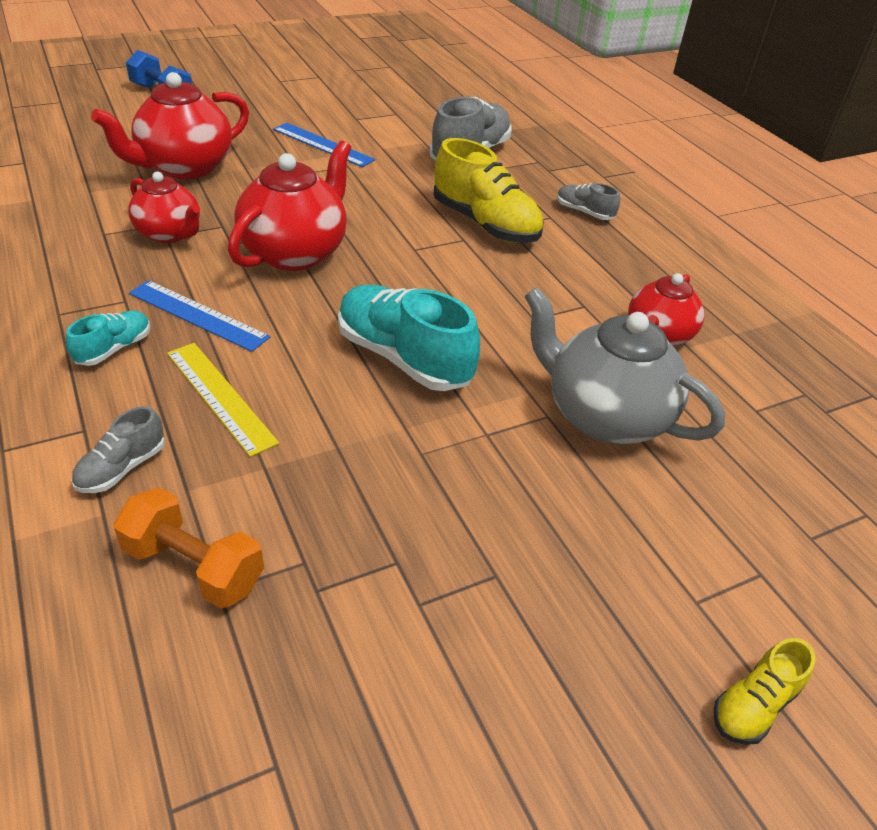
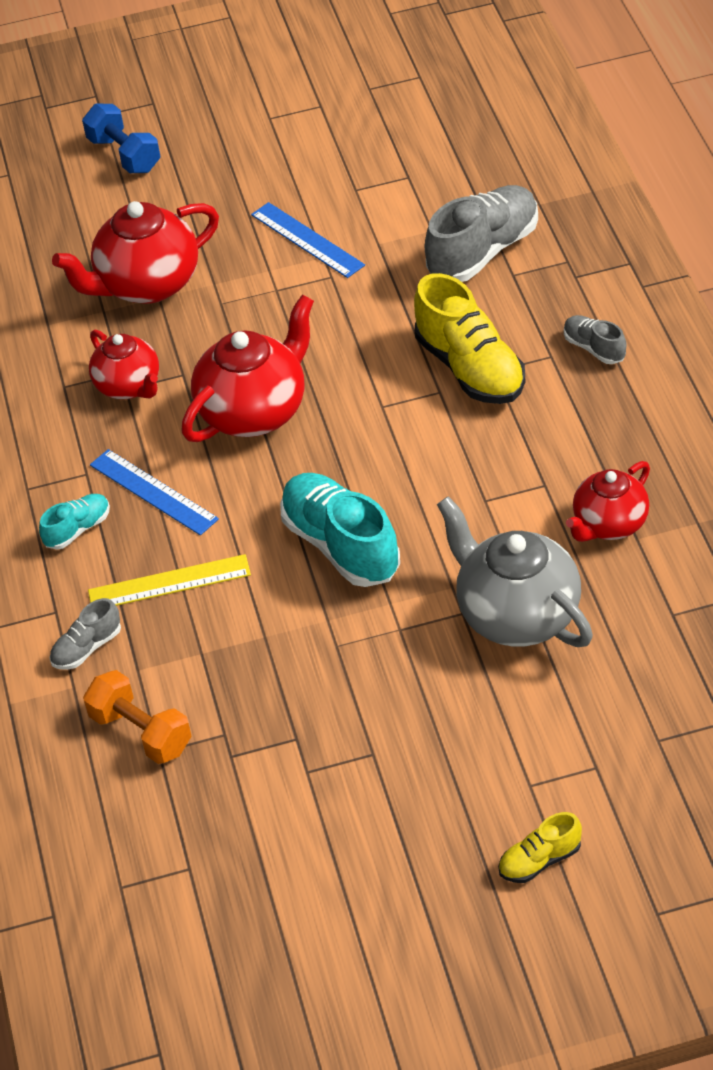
camera: 20 degrees right, 5 degrees up
yellow ruler [167,343,279,457] -> yellow ruler turned 75 degrees counterclockwise [88,554,251,606]

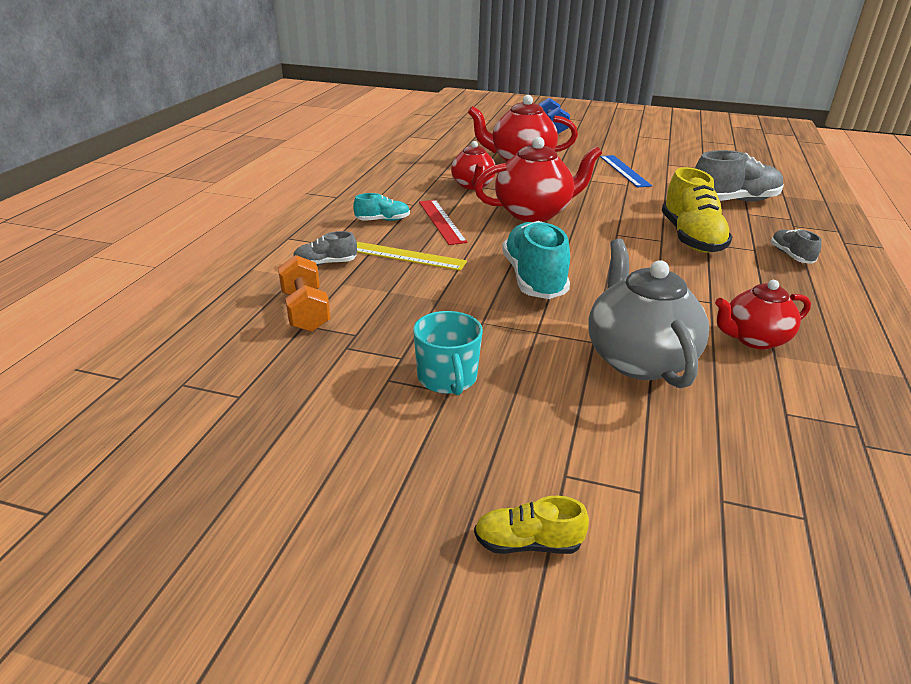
camera: 25 degrees right, 15 degrees down
blue ruler [90,449,219,535] -> red ruler [419,200,467,245]
none -> turquoise mug [413,311,483,395]

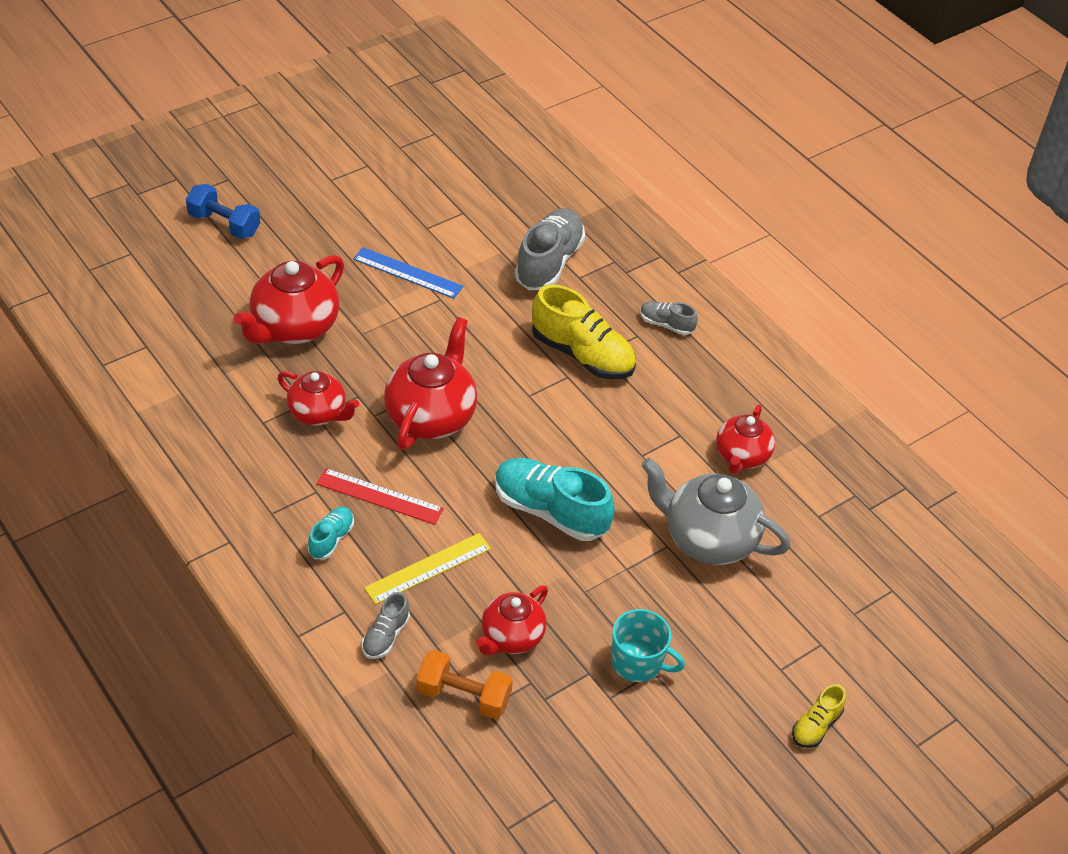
camera: 55 degrees left, 15 degrees up
none -> red teapot [476,586,548,656]

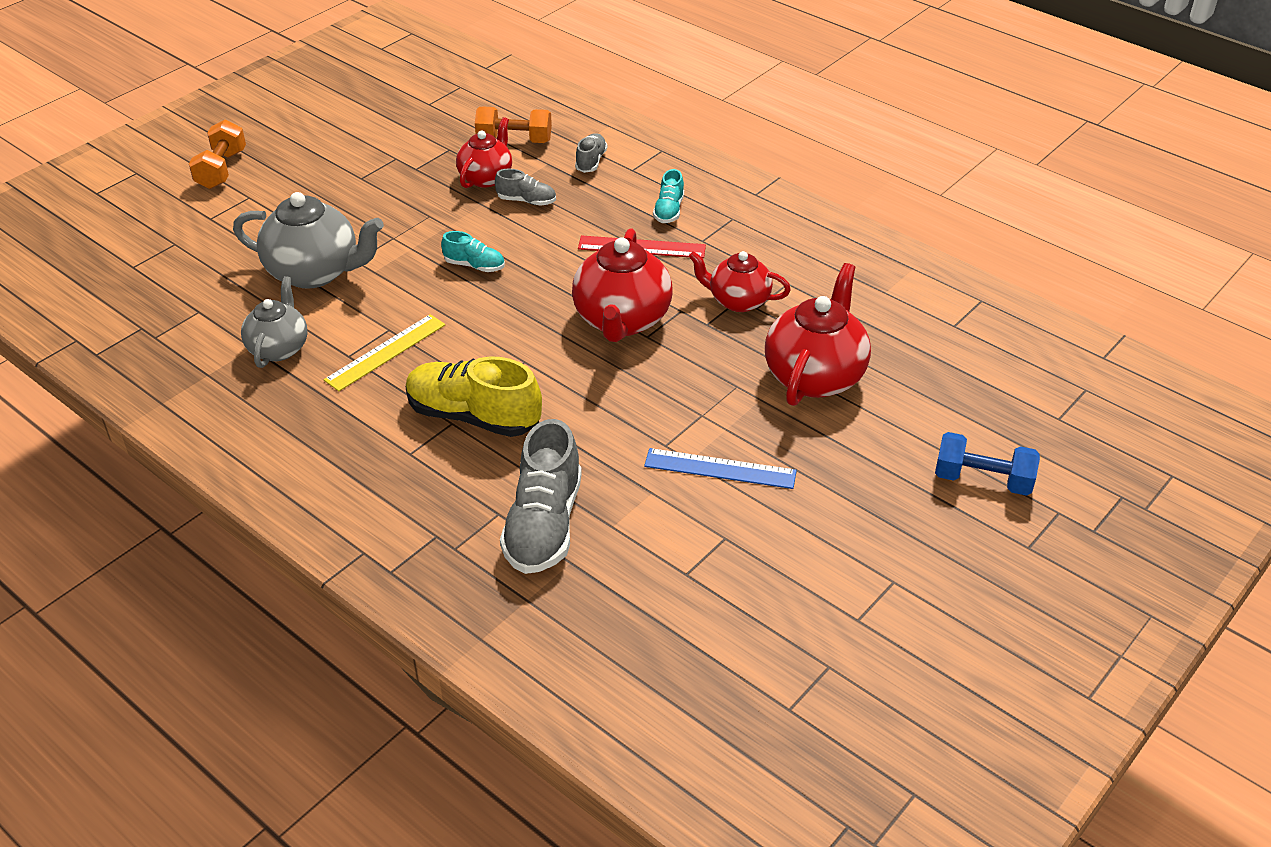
camera: 170 degrees right, 5 degrees down
yellow ruler [364,533,491,604] -> yellow ruler moved to [324,314,445,391]
turquoise shoe [495,458,615,541] -> turquoise shoe [441,231,505,272], size x0.50
turquoise mug [611,609,685,682] -> none
grey shoe [640,301,698,335] -> grey shoe moved to [495,169,556,206]
red teapot [716,405,775,474] -> grey teapot [241,276,307,368]
yellow shoe [792,684,846,748] -> orange dumbbell [189,120,246,189]

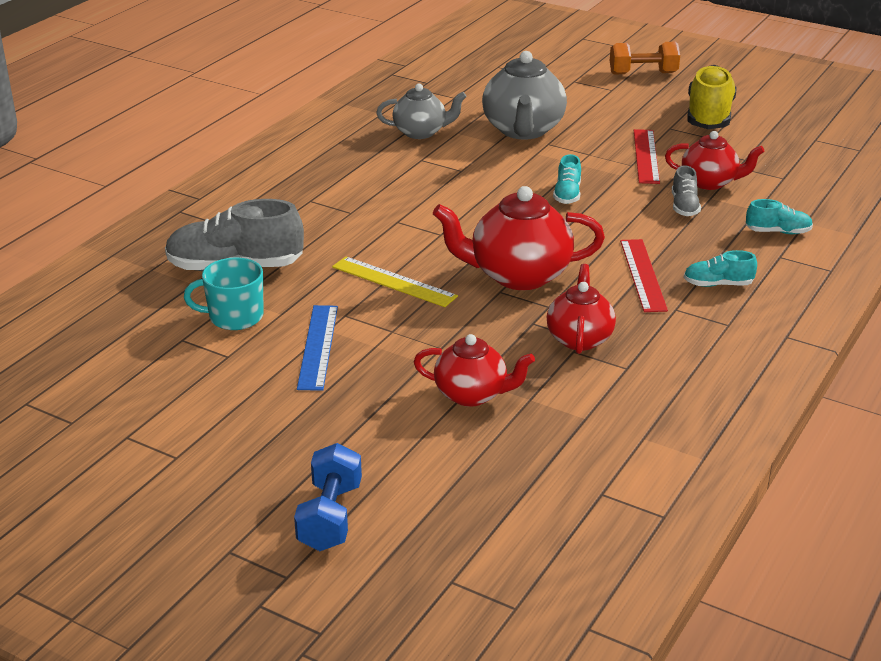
camera: 80 degrees right, 10 degrees down
yellow ruler [324,314,445,391] -> yellow ruler moved to [332,257,458,307]
yellow shoe [406,356,542,437] -> yellow shoe moved to [687,65,737,129]
orange dumbbell [475,106,552,143] -> none
grey shoe [575,133,607,173] -> turquoise shoe [746,199,813,234]
red teapot [765,263,871,406] -> red teapot [414,334,535,407], size x0.63
none -> turquoise mug [184,258,264,330]
none -> red ruler [634,129,660,184]

